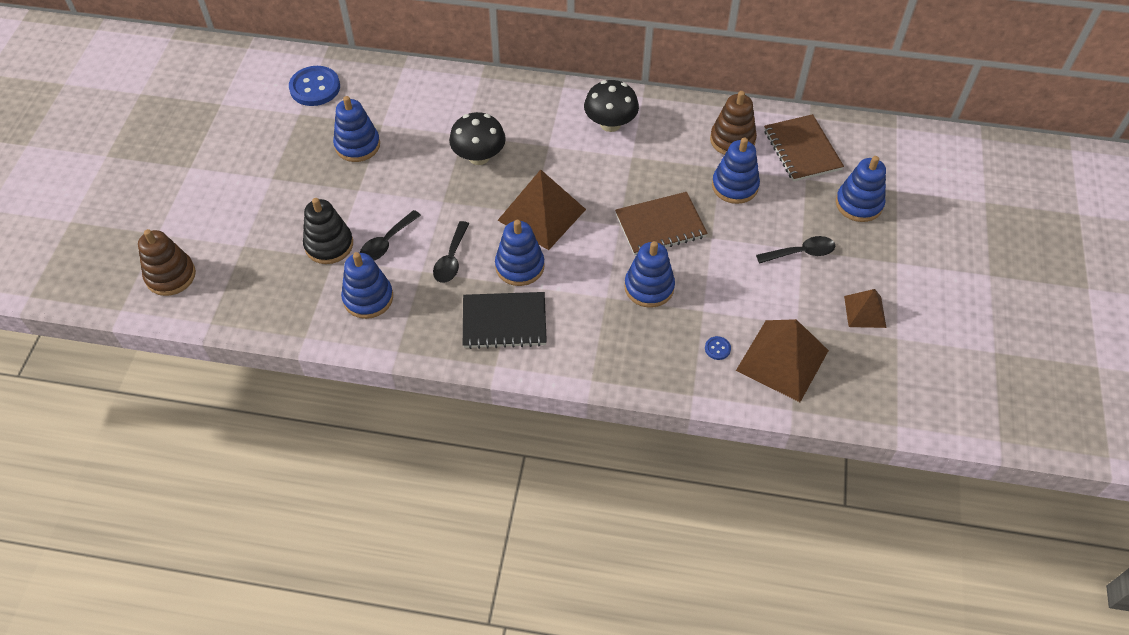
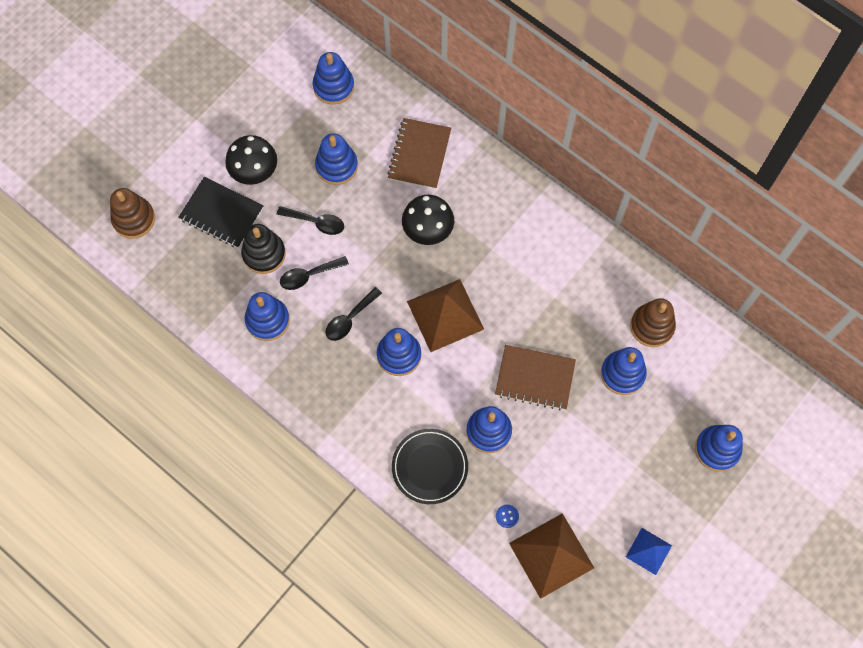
camera: 30 degrees right, 15 degrees up
blue button [289,66,340,106] -> blue stacking toy [313,52,354,105]
black notebook [463,292,547,349] -> black notebook moved to [178,177,263,248]
black mushroom [584,80,639,132] -> black mushroom moved to [225,135,277,185]
black spoon [756,236,835,264] -> black spoon moved to [277,206,344,235]
brown notebook [764,114,844,182] -> brown notebook moved to [387,118,451,189]
brown pyramid [844,289,886,328] -> blue pyramid [626,528,672,575]
none -> black plate [392,429,468,504]

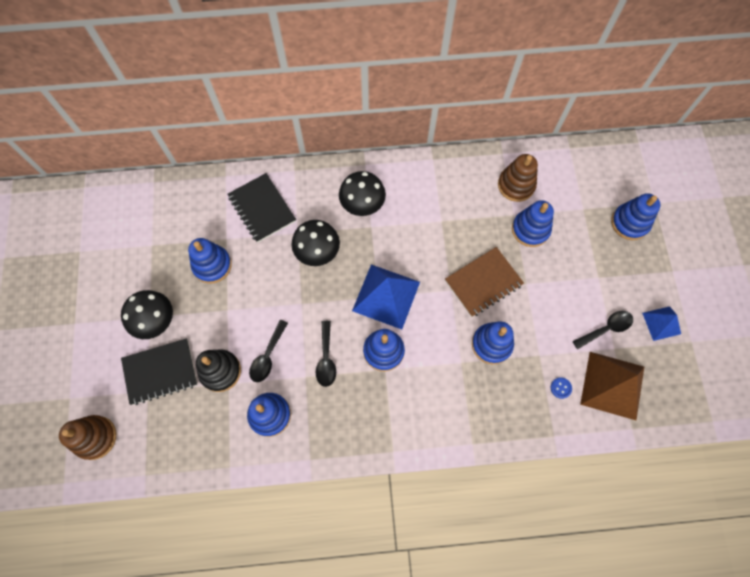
camera: 45 degrees left, 0 degrees up
black spoon [277,206,344,235] -> black spoon moved to [573,311,633,349]
blue stacking toy [313,52,354,105] -> none
brown notebook [387,118,451,189] -> black notebook [227,173,296,243]
black plate [392,429,468,504] -> none
brown pyramid [407,279,484,352] -> blue pyramid [352,264,420,329]
none -> black mushroom [339,171,386,216]

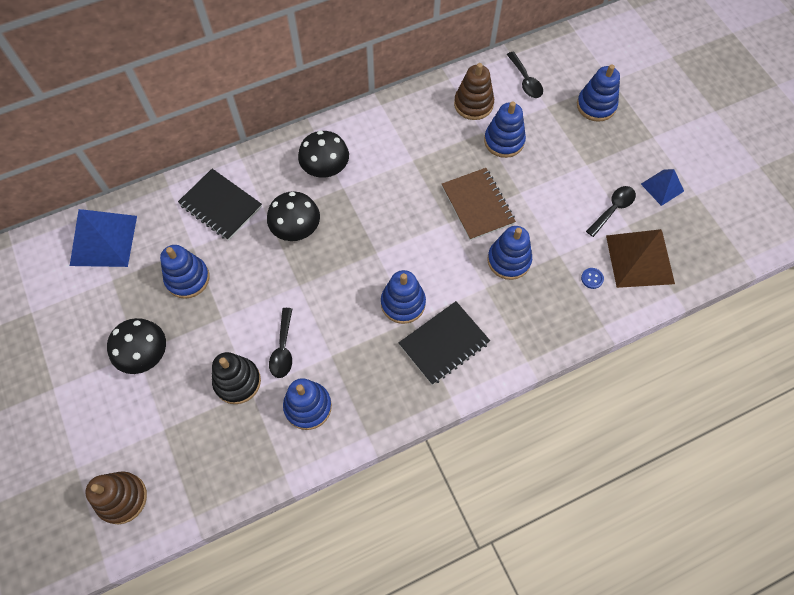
camera: 20 degrees left, 5 degrees down
black notebook [121,338,198,405] -> black notebook moved to [399,301,490,385]
black spoon [315,321,336,387] -> black spoon moved to [507,52,543,98]
blue pyramid [352,264,420,329] -> blue pyramid moved to [70,209,137,267]
brown notebook [445,247,524,317] -> brown notebook turned 60 degrees counterclockwise [442,168,516,240]

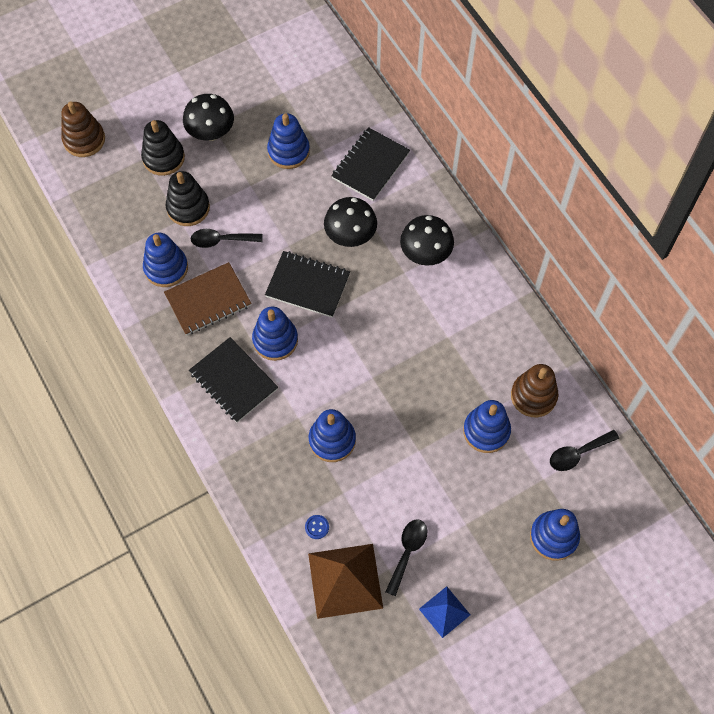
camera: 85 degrees right, 0 degrees up
blue pyramid [70,209,137,267] -> none
brown notebook [442,168,516,240] -> brown notebook moved to [164,262,252,336]
black spoon [586,186,636,237] -> black spoon turned 105 degrees counterclockwise [385,519,427,597]
none -> black stacking toy [141,120,185,176]
none -> black notebook [265,251,350,318]

